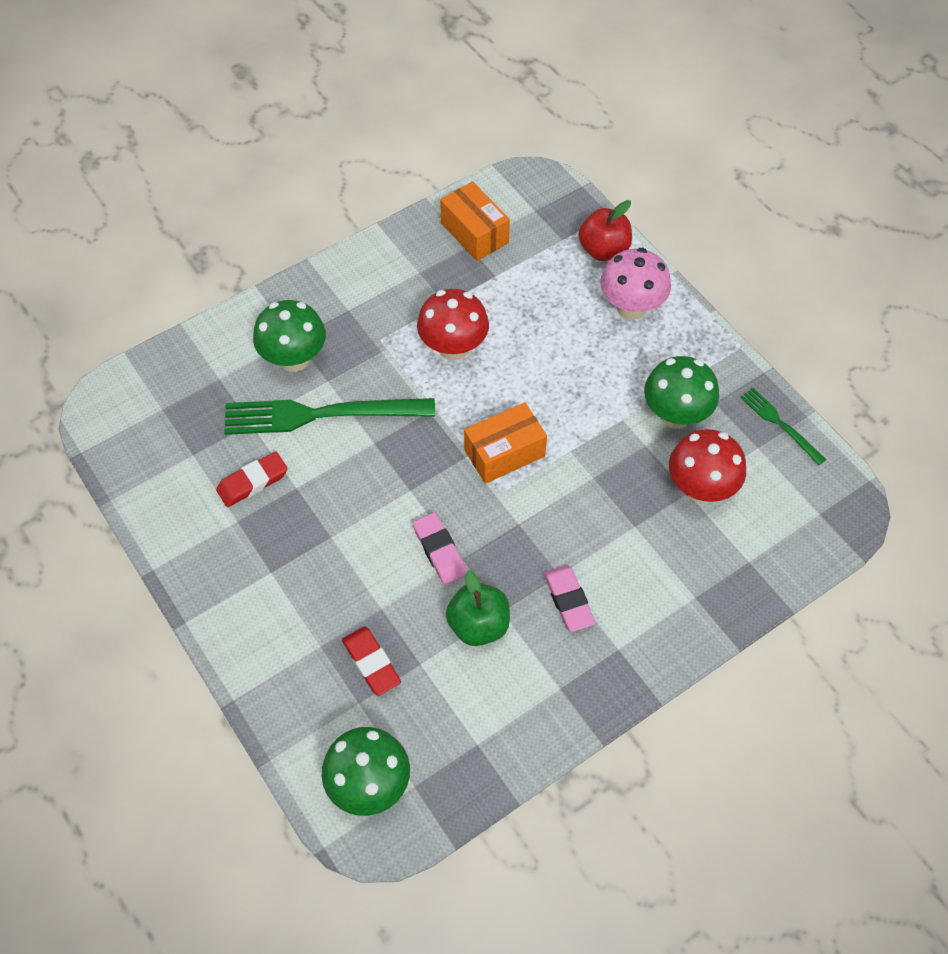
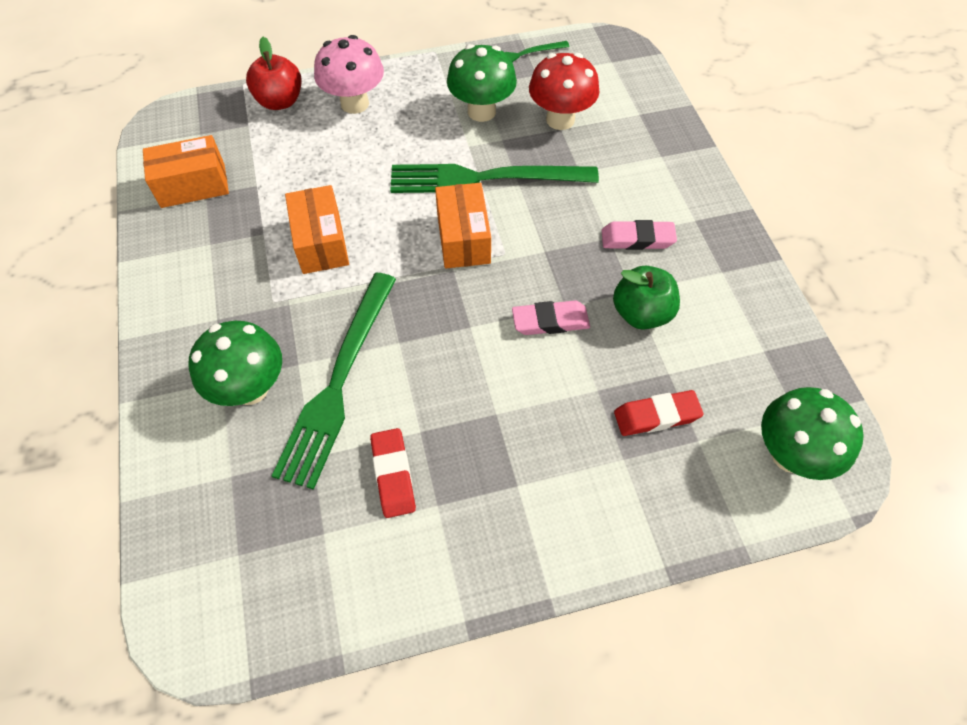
camera: 70 degrees left, 0 degrees up
red mushroom [417,289,489,361] -> orange box [285,185,349,274]
none -> green fork [390,164,599,193]

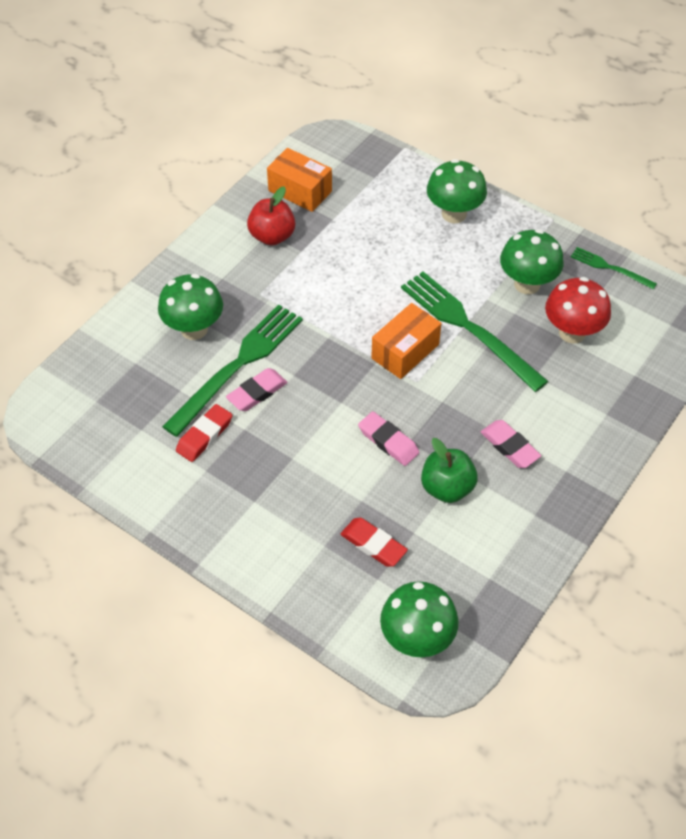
camera: 50 degrees right, 5 degrees down
red apple [246,37,302,110] -> red apple moved to [247,186,295,246]
green fork [272,273,396,490] -> green fork turned 150 degrees clockwise [162,304,303,437]
orange box [285,185,349,274] -> none
pink mushroom [314,35,384,114] -> green mushroom [427,159,487,223]
none -> pink eraser [226,368,287,411]

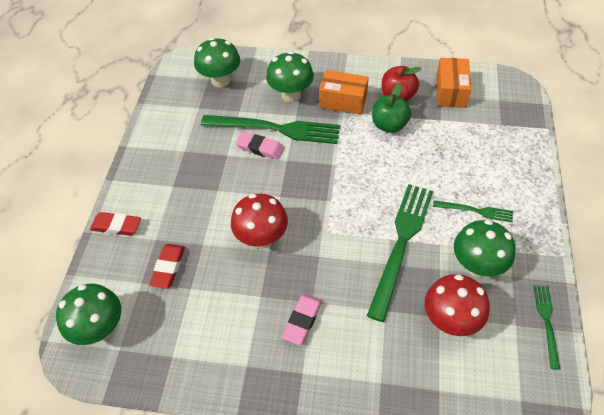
camera: 65 degrees right, 0 degrees up
red eraser [176,404,232,462] -> red eraser moved to [90,212,141,236]
pink eraser [358,411,419,466] -> red mushroom [231,194,288,249]
orange box [371,303,441,379] -> orange box moved to [319,70,369,115]
green apple [421,438,478,503] -> green apple moved to [372,83,411,133]
green mushroom [427,159,487,223] -> green mushroom moved to [194,38,240,88]
none -> green fork [433,201,513,222]

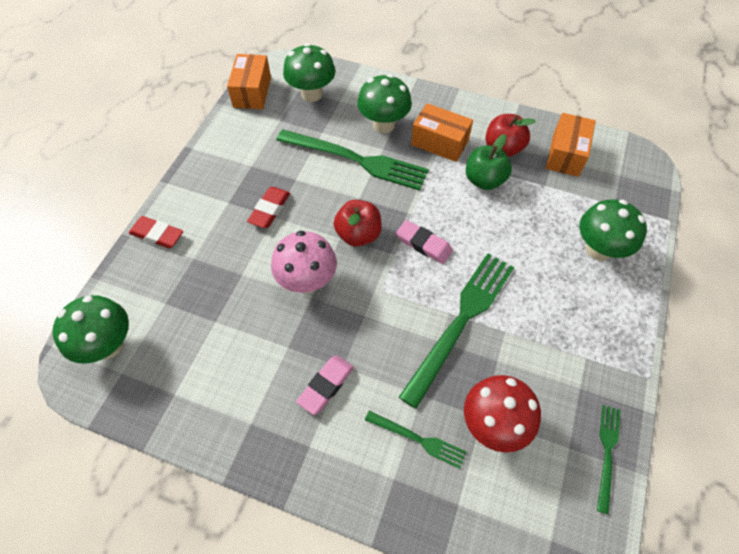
camera: 10 degrees right, 5 degrees up
red eraser [149,244,185,289] -> red eraser moved to [247,187,290,228]
red mushroom [231,194,288,249] -> pink mushroom [271,231,337,293]
pink eraser [235,132,284,160] -> pink eraser moved to [396,220,453,264]
green fork [433,201,513,222] -> green fork moved to [365,411,466,469]
green mushroom [454,220,516,277] -> green mushroom moved to [579,199,647,261]
none -> orange box [227,54,271,109]
none -> red apple [334,200,382,247]

